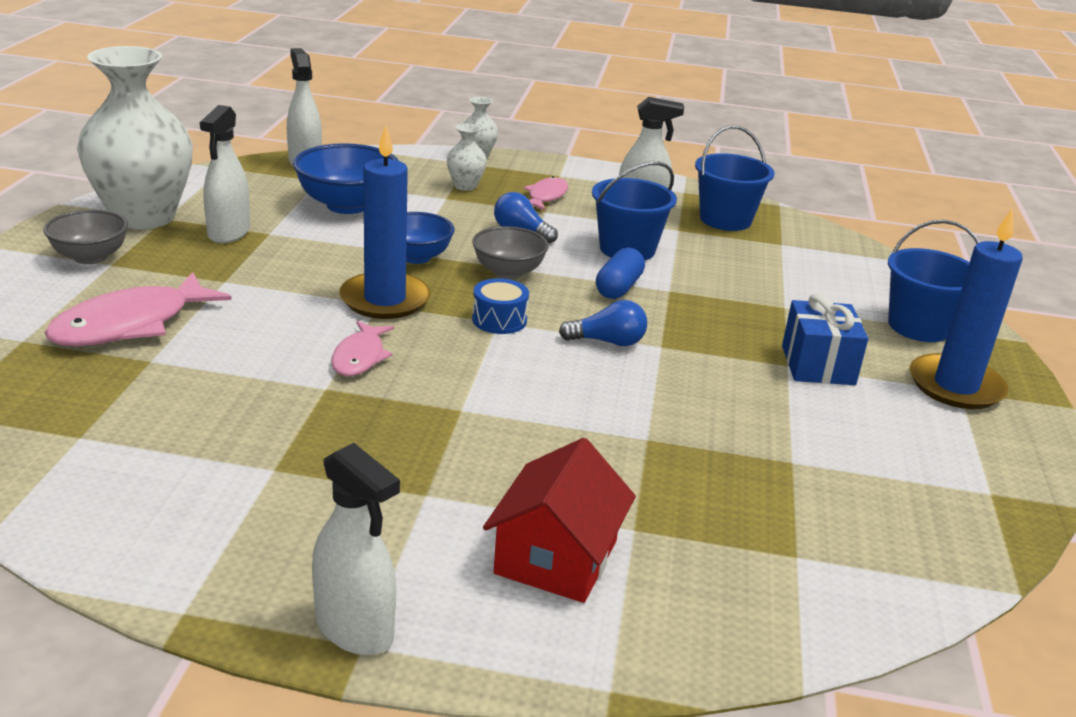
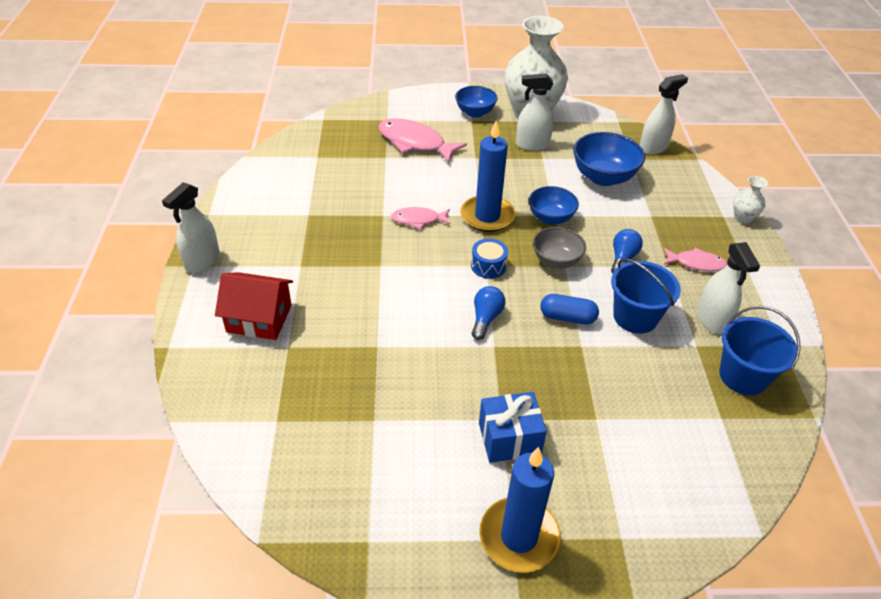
camera: 80 degrees right, 15 degrees up
grey bowl [43,210,128,264] -> blue bowl [455,86,497,118]
white vase [447,123,487,191] -> none
blue light bulb [559,300,647,346] -> blue light bulb turned 150 degrees counterclockwise [472,286,505,340]
blue bucket [888,220,980,342] -> none

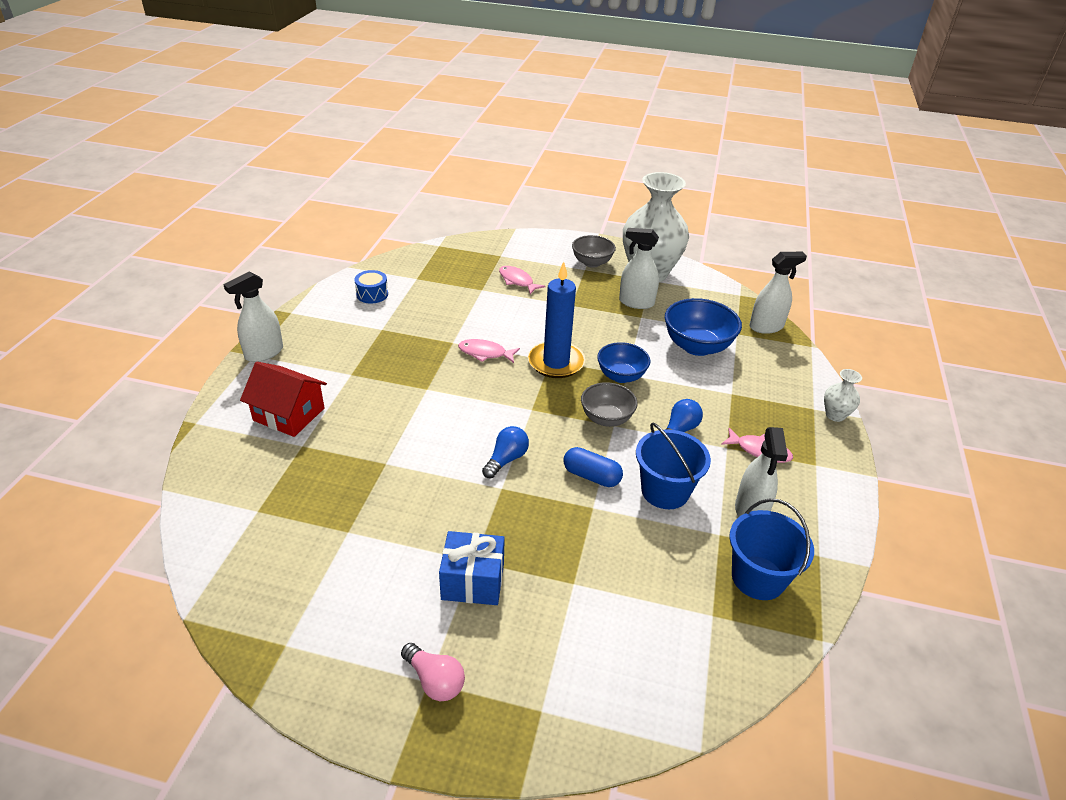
camera: 15 degrees right, 5 degrees down
pink fish [378,118,467,163] -> pink fish [499,266,545,294], size x0.57
blue bowl [455,86,497,118] -> grey bowl [572,235,616,268]
blue drum [471,239,508,279] -> blue drum moved to [354,270,388,304]
blue candle [479,447,561,573] -> pink light bulb [401,643,465,701]

